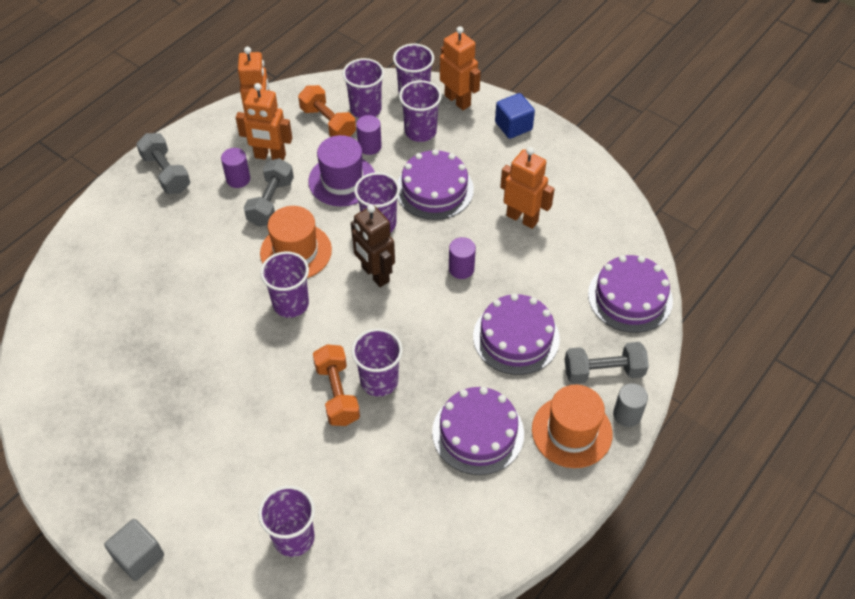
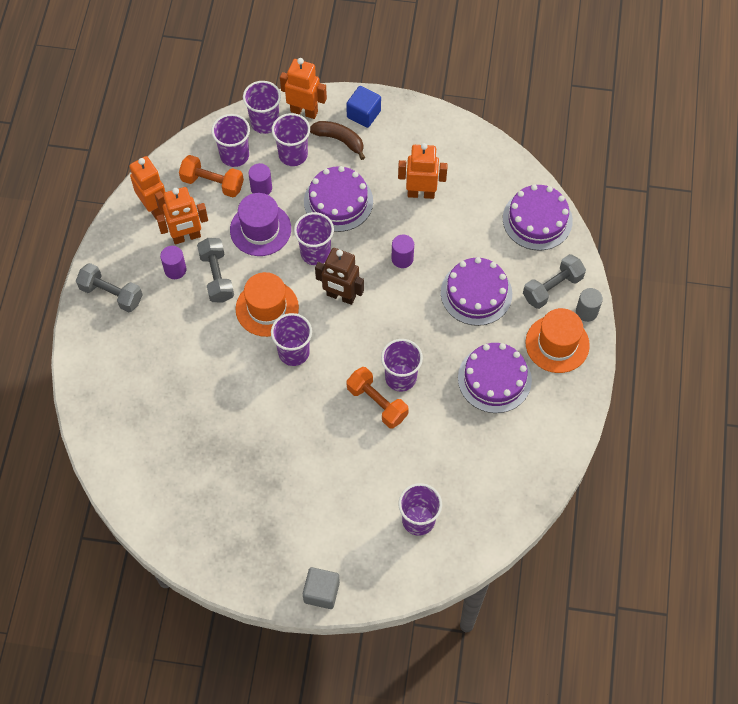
camera: 30 degrees left, 10 degrees up
none -> brown banana [310,121,365,160]

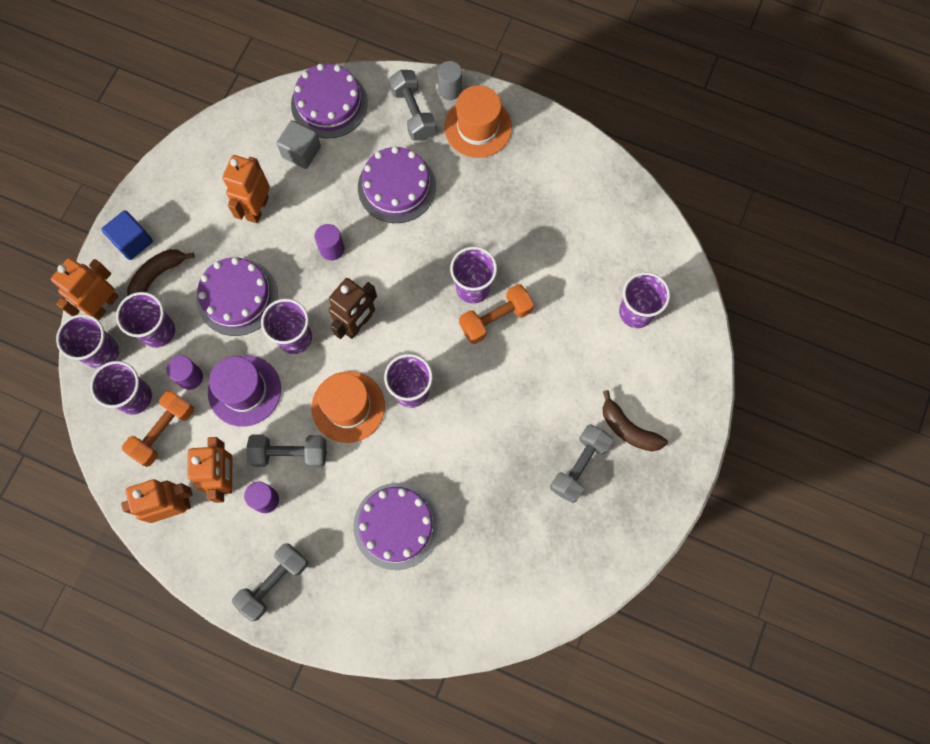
camera: 75 degrees left, 10 degrees up
grey cube [303,567,340,609] -> grey cube moved to [277,120,321,169]
purple cake [458,343,532,413] -> purple cake moved to [353,483,440,570]
none -> grey dumbbell [550,424,613,503]
none -> brown banana [603,390,668,452]

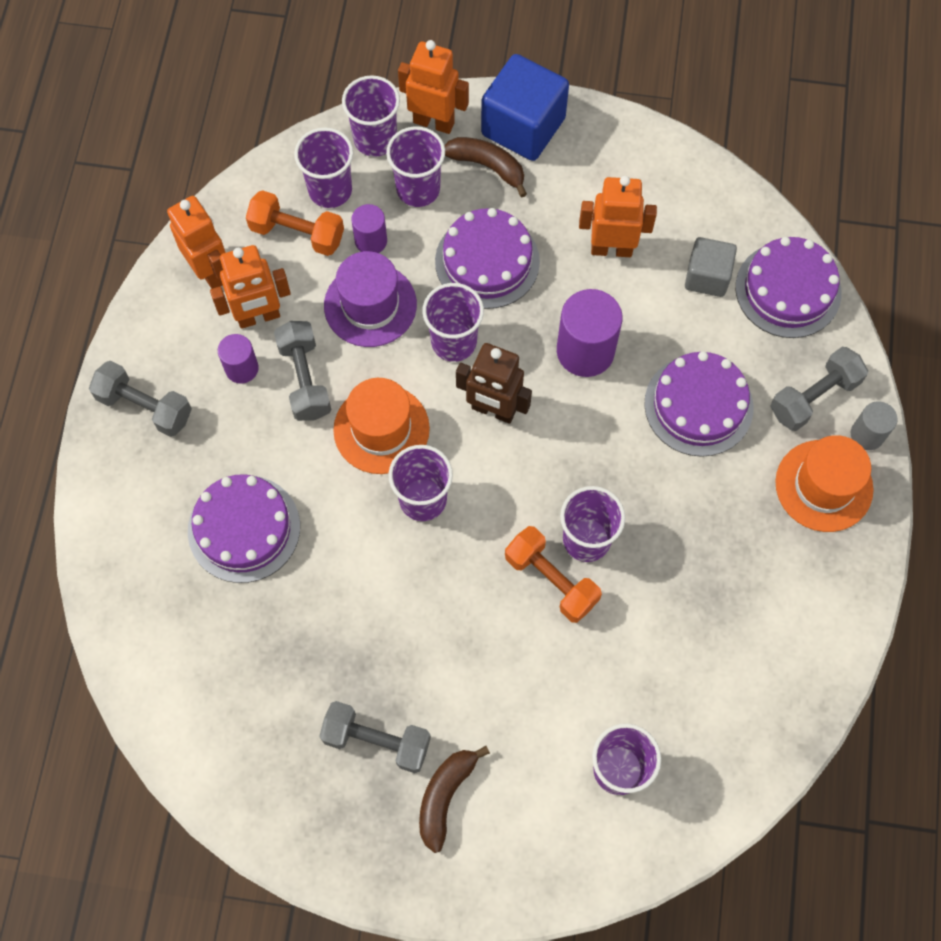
camera: 75 degrees right, 5 degrees down
blue cube [101,210,153,260] -> blue cube [481,54,569,161], size x1.65
purple cylinder [314,224,345,260] -> purple cylinder [557,289,623,377], size x1.74

